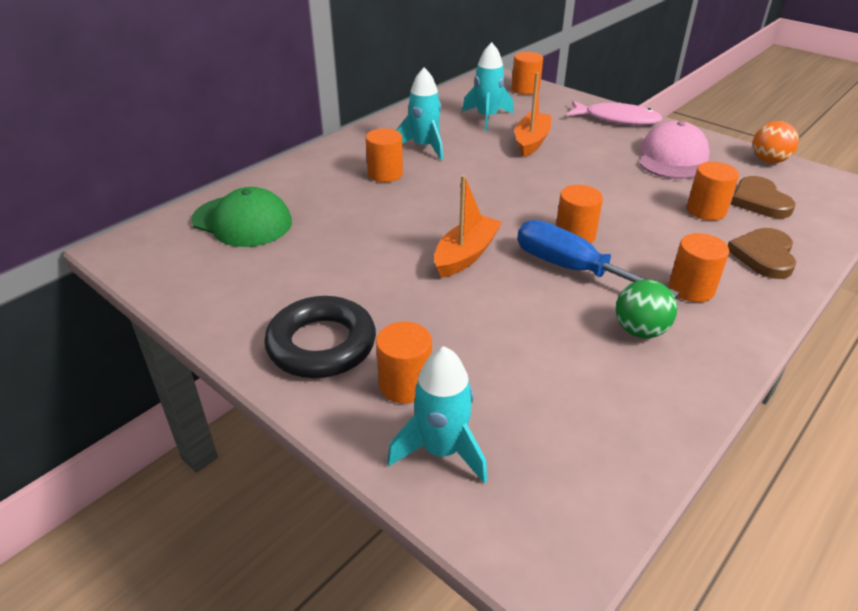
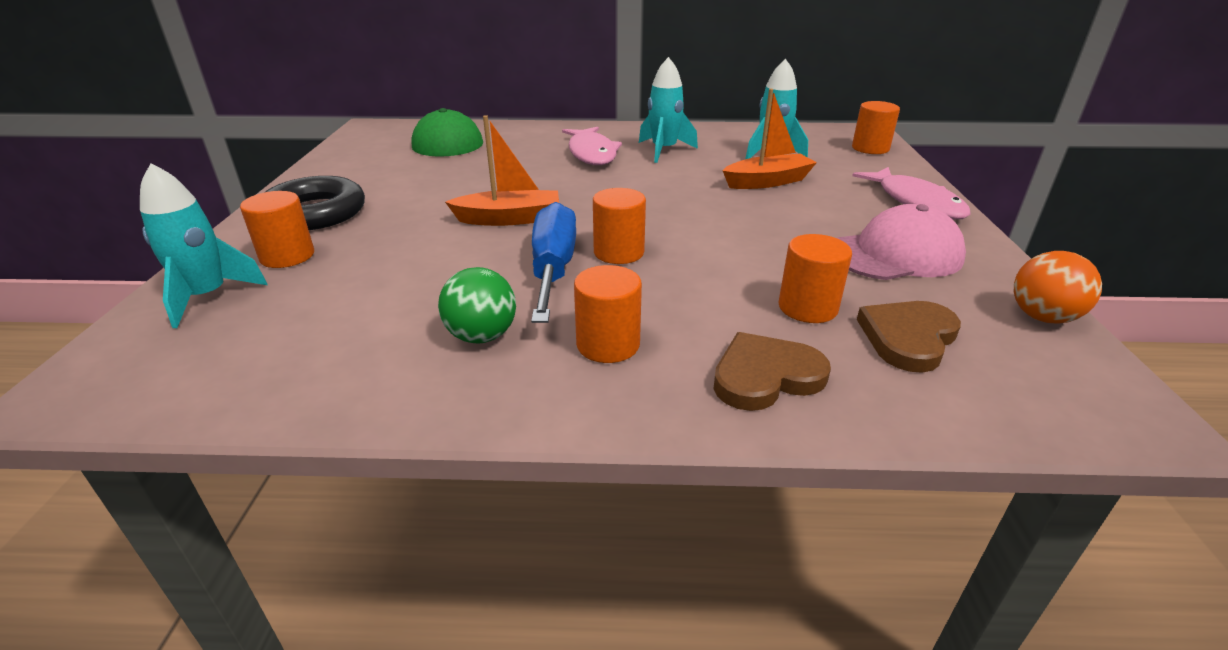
camera: 50 degrees right, 5 degrees down
orange cylinder [365,128,403,182] -> pink fish [562,127,622,165]

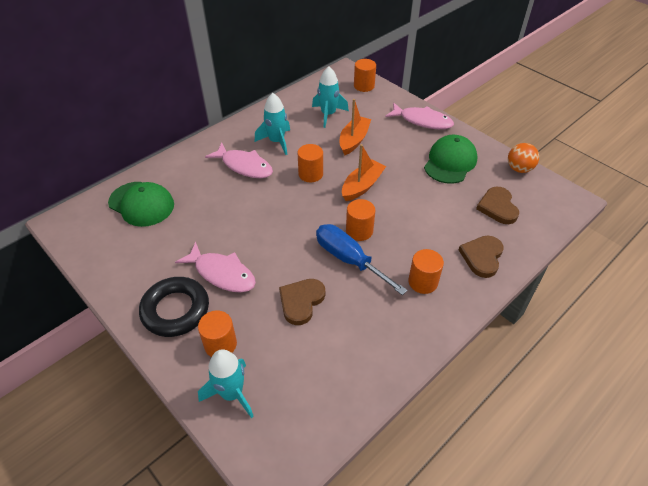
camera: 45 degrees left, 15 degrees up
green ball [438,267,516,343] -> none
orange boat [445,115,559,226] -> orange boat moved to [342,144,386,201]
orange cylinder [779,234,852,323] -> orange cylinder moved to [297,144,323,182]
pink cap [837,204,966,280] -> green cap [424,135,477,184]
none -> pink fish [175,242,256,292]
none -> brown heart [279,279,325,325]

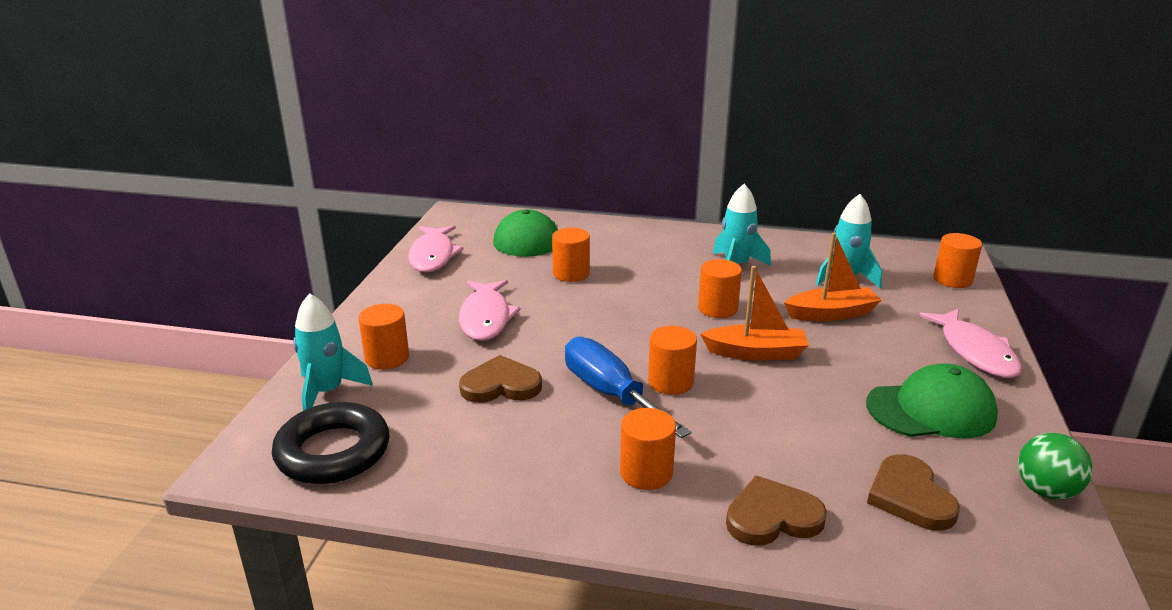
camera: 55 degrees right, 20 degrees down
black ring [139,277,209,337] -> black ring moved to [272,402,389,484]
pink fish [205,143,273,178] -> pink fish moved to [408,226,464,273]
blue screwdriver [316,224,407,295] -> blue screwdriver turned 45 degrees counterclockwise [565,337,691,438]
brown heart [476,187,519,224] -> brown heart turned 60 degrees counterclockwise [867,454,960,531]
orange ball [508,143,539,173] -> green ball [1018,433,1093,499]
none -> orange cylinder [552,228,590,282]

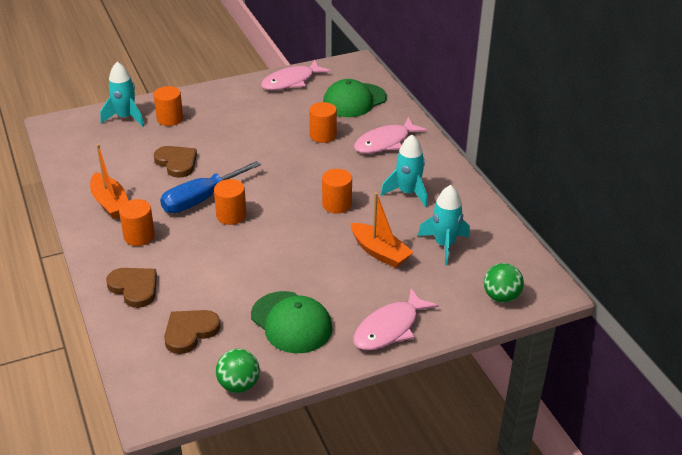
camera: 55 degrees right, 10 degrees up
black ring [272,402,389,484] -> none
pink fish [459,280,521,341] -> pink fish moved to [354,117,427,154]
blue screwdriver [565,337,691,438] -> blue screwdriver turned 150 degrees counterclockwise [160,161,261,213]
orange boat [700,266,809,361] -> orange boat moved to [90,144,128,219]
orange cylinder [933,233,982,288] -> green ball [484,263,524,303]

